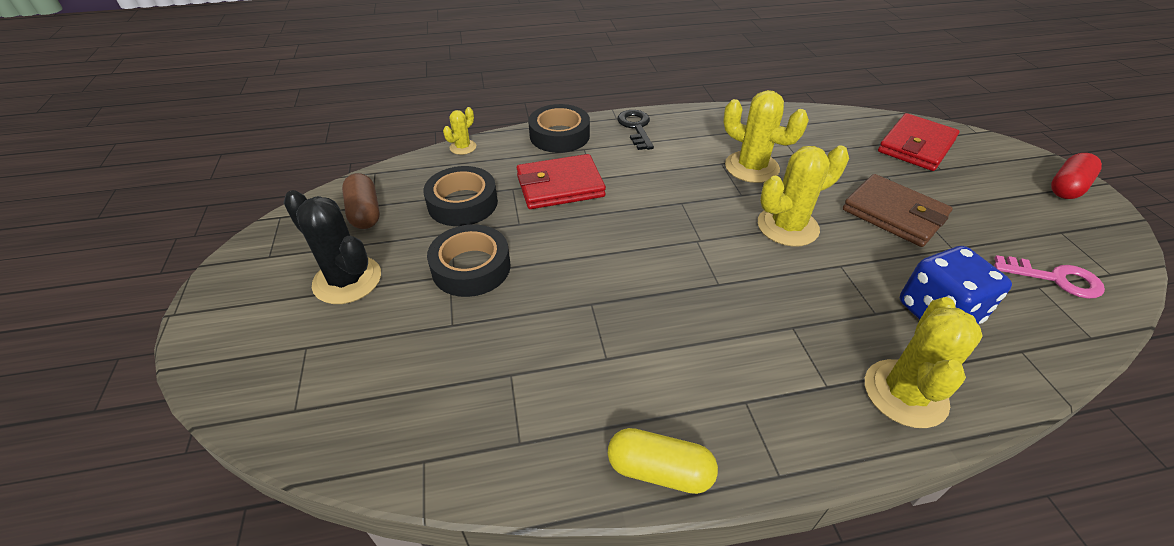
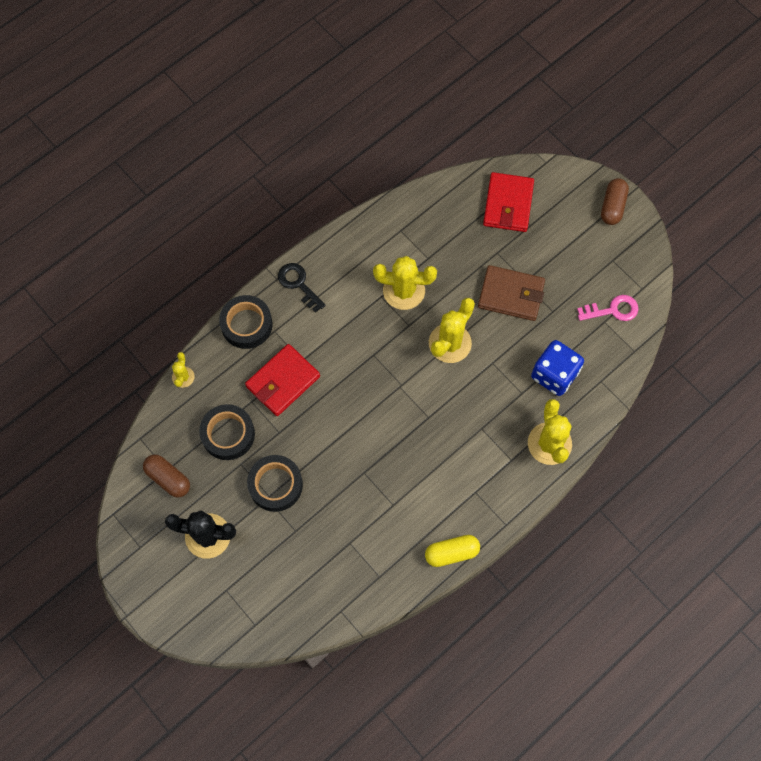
camera: 30 degrees left, 25 degrees up
red capsule [1051,153,1102,199] -> brown capsule [601,178,629,225]

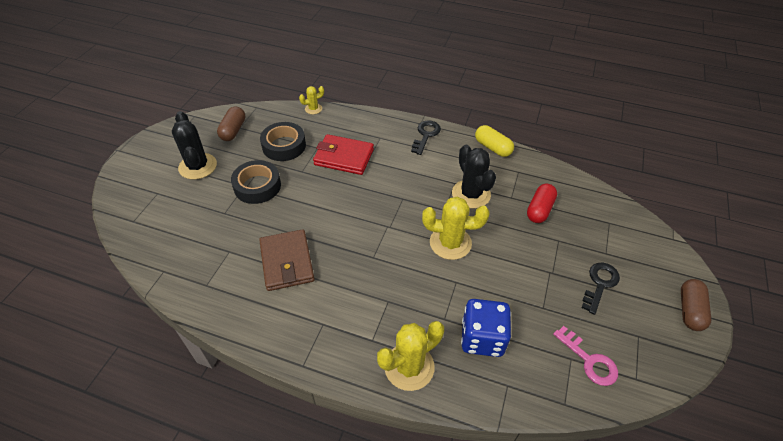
camera: 60 degrees right, 20 degrees down
black tape [219,295,273,349] -> none
yellow cactus [373,256,437,310] -> black cactus [452,145,496,209]
yellow capsule [425,535,480,567] -> yellow capsule moved to [475,125,514,157]
brown wallet [478,265,545,321] -> brown wallet moved to [259,229,315,291]
red wallet [483,172,534,232] -> none
brown capsule [601,178,629,225] -> brown capsule turned 60 degrees counterclockwise [681,279,711,331]
none -> red capsule [527,184,557,223]
none -> black key [582,263,620,315]

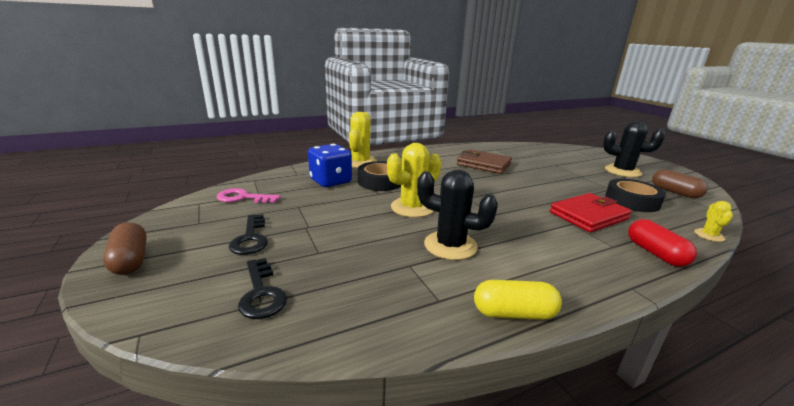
camera: 135 degrees right, 25 degrees down
black tape [231,160,281,204] -> black tape moved to [358,161,402,191]
black key [411,120,441,155] -> black key moved to [238,258,287,319]
red capsule [527,184,557,223] -> red capsule moved to [628,219,697,267]

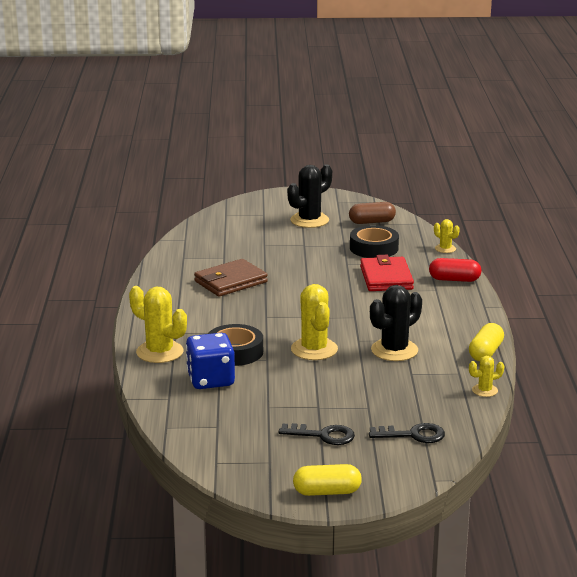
camera: 65 degrees left, 0 degrees up
brown capsule [103,222,147,275] -> yellow capsule [293,464,362,496]
pink key [216,188,281,203] -> none
none -> yellow cactus [469,356,504,397]

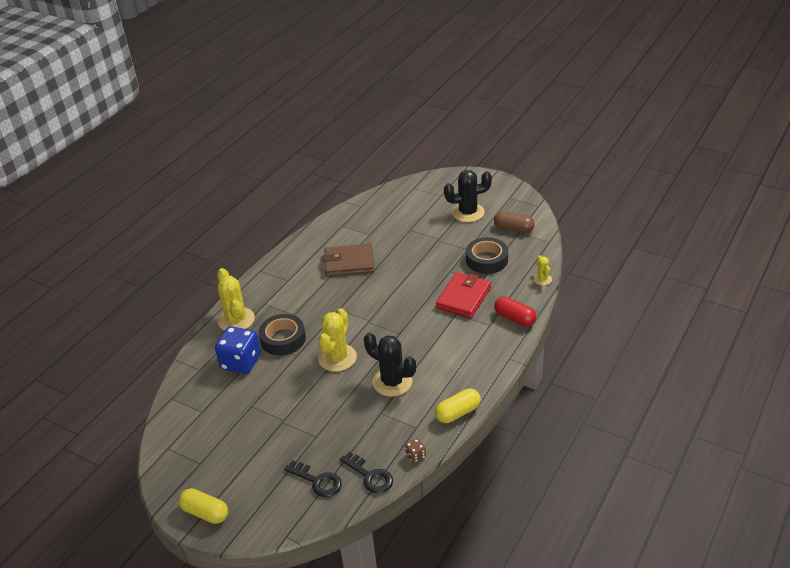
camera: 35 degrees right, 15 degrees up
black key [278,423,355,445] -> black key moved to [340,451,393,494]
black cactus [370,285,422,361] -> black cactus turned 45 degrees clockwise [364,333,416,397]
yellow cactus [469,356,504,397] -> brown dice [405,438,426,463]

